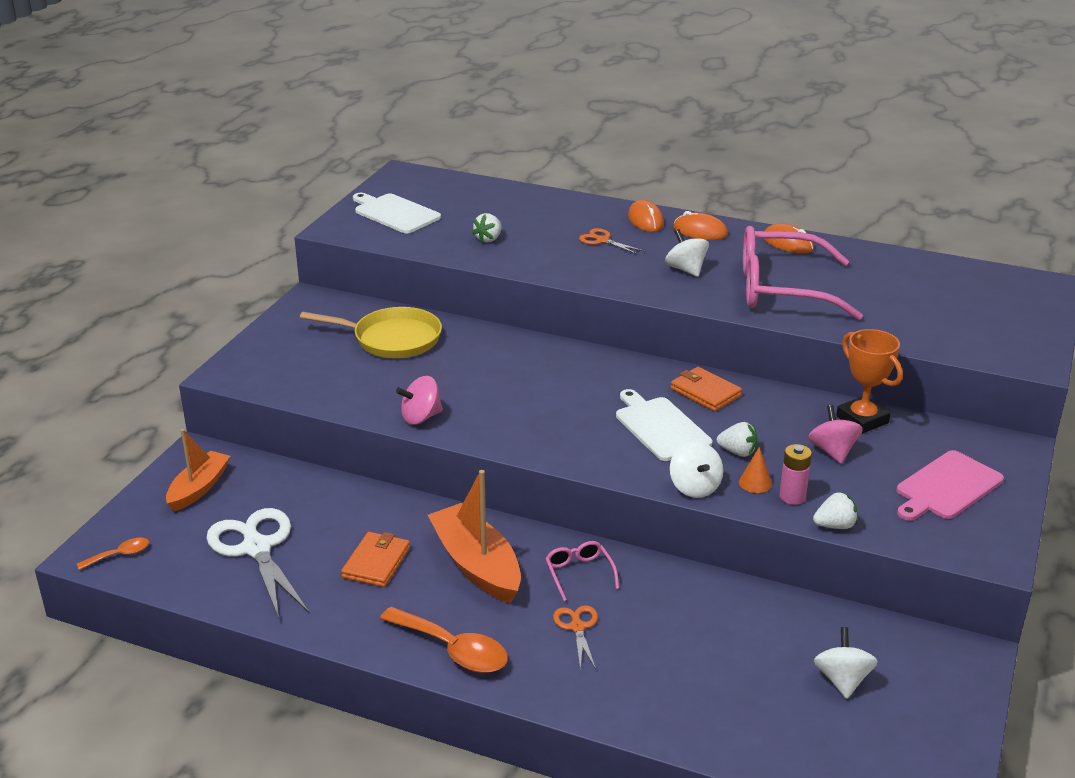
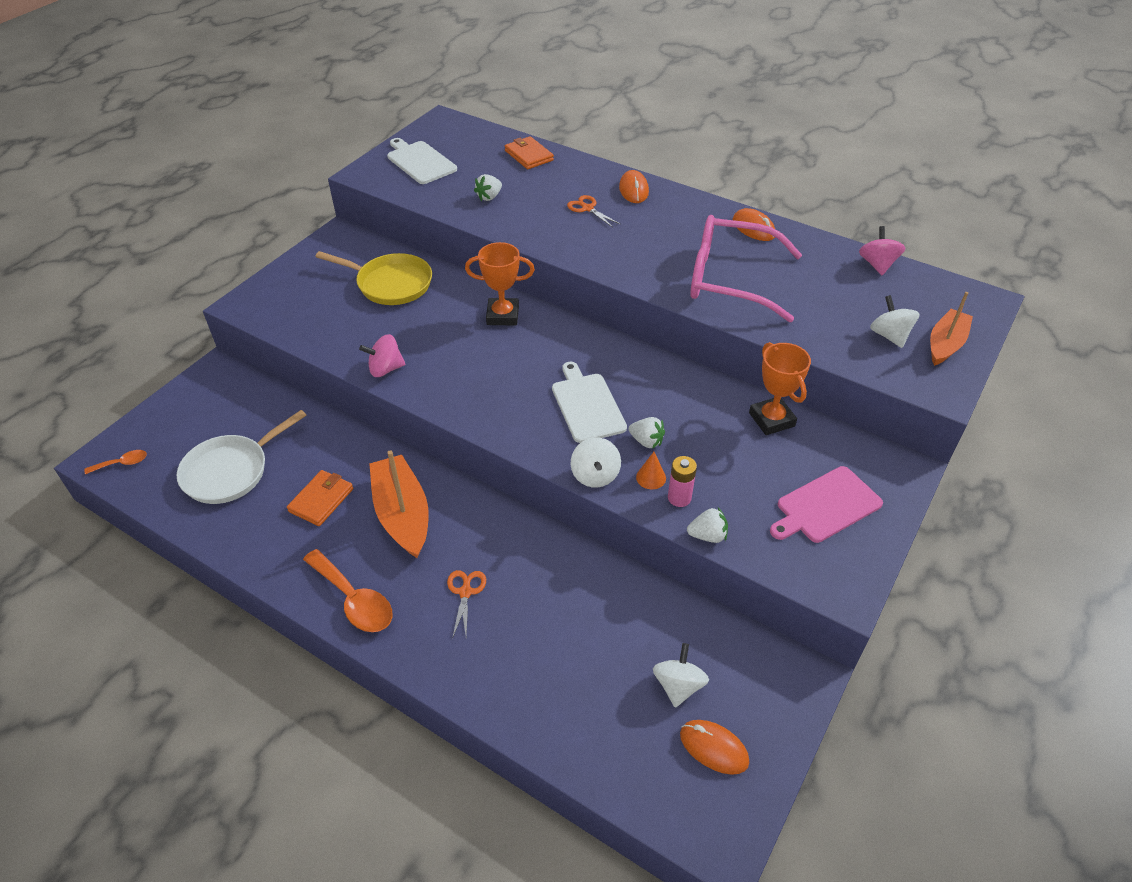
camera: 10 degrees right, 15 degrees up
orange boat [166,429,230,511] -> orange boat moved to [930,292,973,366]
white scissors [206,508,309,619] -> white pan [177,410,306,504]
pink glasses [545,541,619,601] -> none
white spinning top [665,229,709,277] -> white spinning top moved to [870,295,920,348]
orange wallet [671,367,742,411] -> orange wallet moved to [505,136,554,169]
orange mouse [673,211,728,240] -> orange mouse moved to [680,720,749,775]
pink spinning top [808,405,863,464] -> pink spinning top moved to [859,226,905,275]
none -> orange trophy [465,242,535,326]

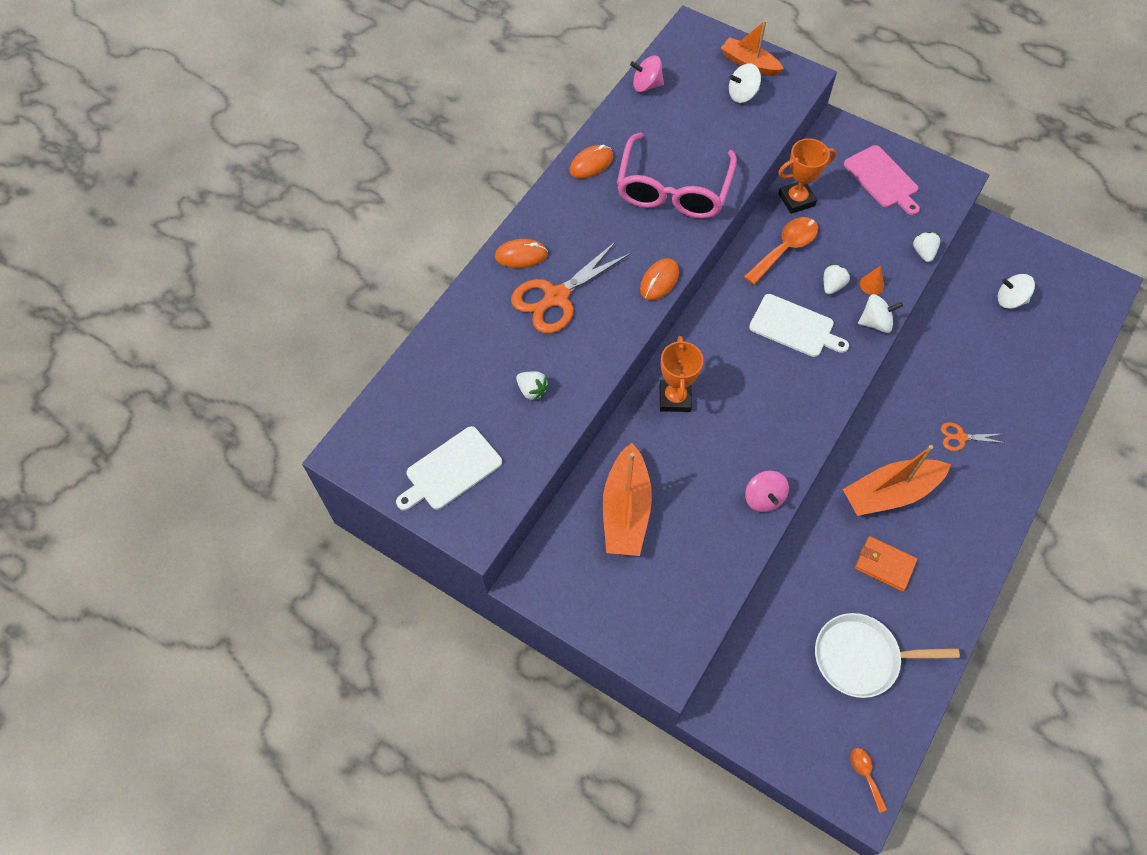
camera: 90 degrees left, 15 degrees up
white pan [177,410,306,504] -> white pan turned 135 degrees clockwise [815,613,960,698]
orange spoon [303,549,393,632] -> orange spoon moved to [744,217,818,285]
yellow pan [315,251,432,305] -> orange boat [603,443,652,556]
orange wallet [505,136,554,169] -> none
white cutting board [552,362,627,443] -> white cutting board turned 135 degrees counterclockwise [749,294,849,357]
orange scissors [567,195,620,227] -> orange scissors [511,241,631,334], size x2.01
pink battery [668,456,697,507] -> none
orange mouse [680,720,749,775] -> orange mouse moved to [640,258,679,300]

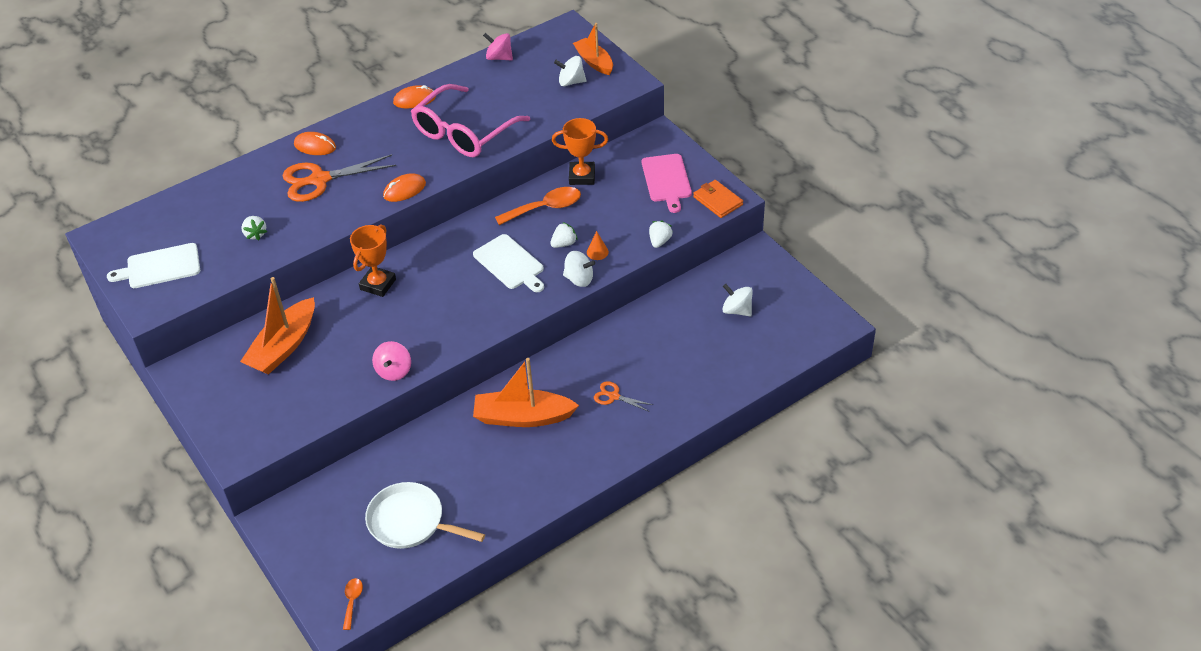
camera: 25 degrees right, 15 degrees down
orange wallet [855,536,917,592] -> orange wallet moved to [693,180,743,218]

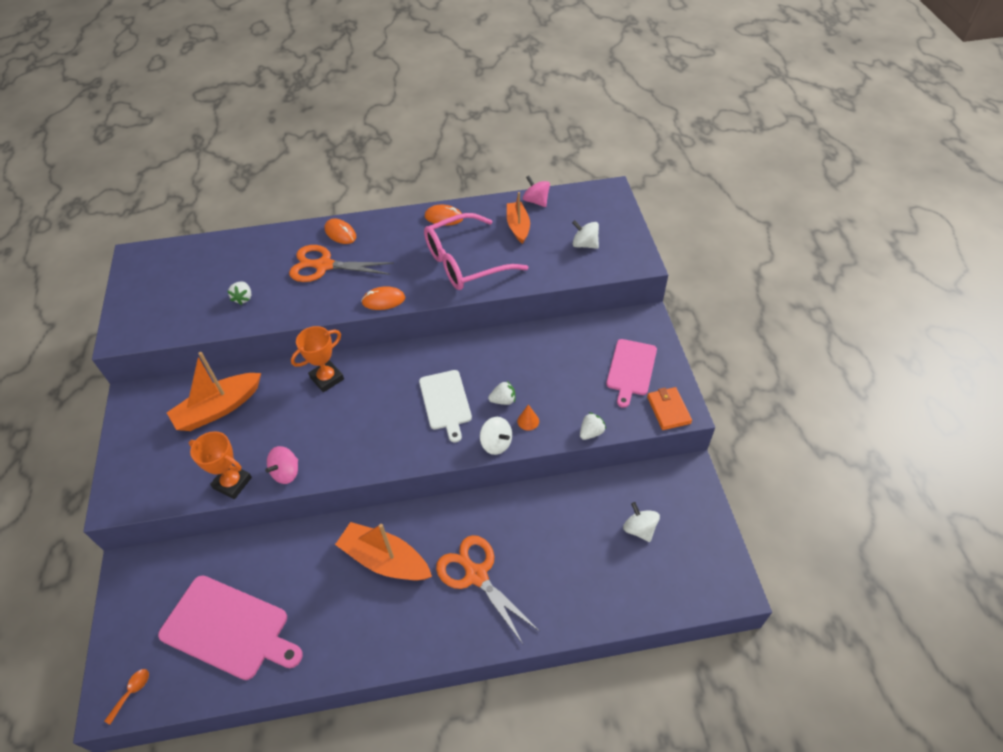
camera: 25 degrees right, 5 degrees up
white cutting board [107,243,200,288] -> none
white pan [365,482,485,549] -> pink cutting board [158,575,303,680]
orange spoon [495,187,581,225] -> none
orange trophy [552,118,608,185] -> orange trophy moved to [189,431,252,499]
orange boat [573,23,613,75] -> orange boat moved to [507,192,530,244]
orange scissors [594,381,653,411] -> orange scissors [436,535,539,644], size x2.01

